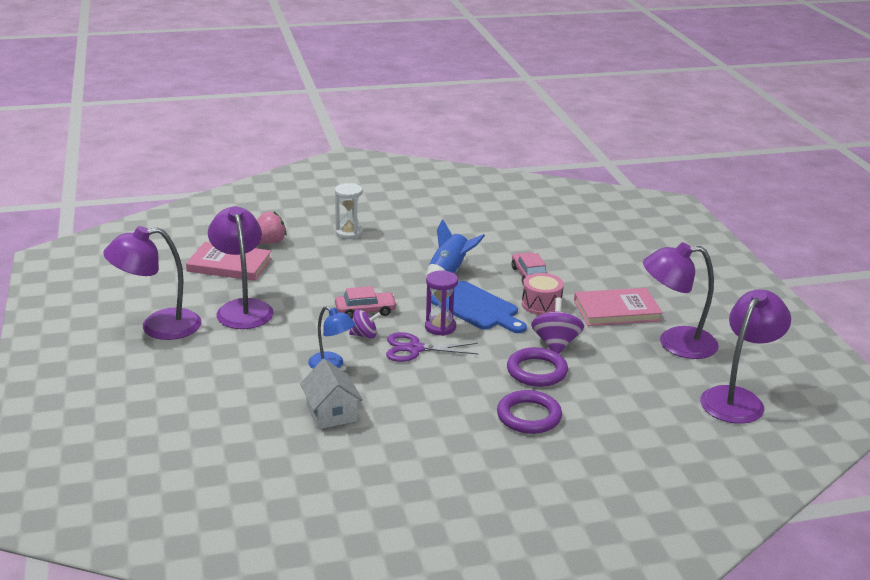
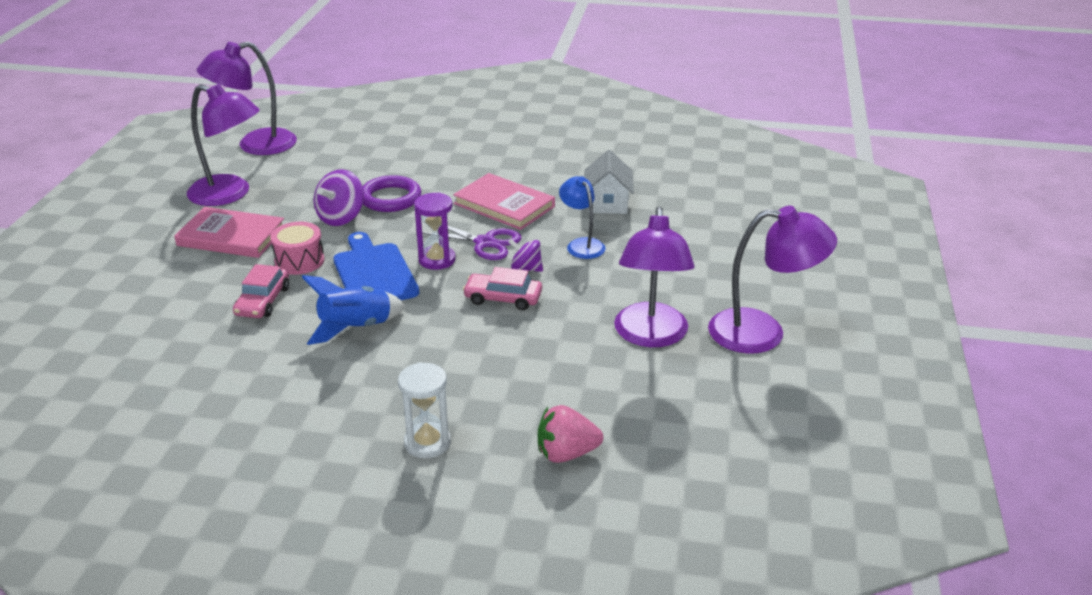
camera: 155 degrees left, 5 degrees up
pink book [186,242,272,281] -> pink book moved to [453,173,555,230]
purple ring [497,390,562,434] -> none

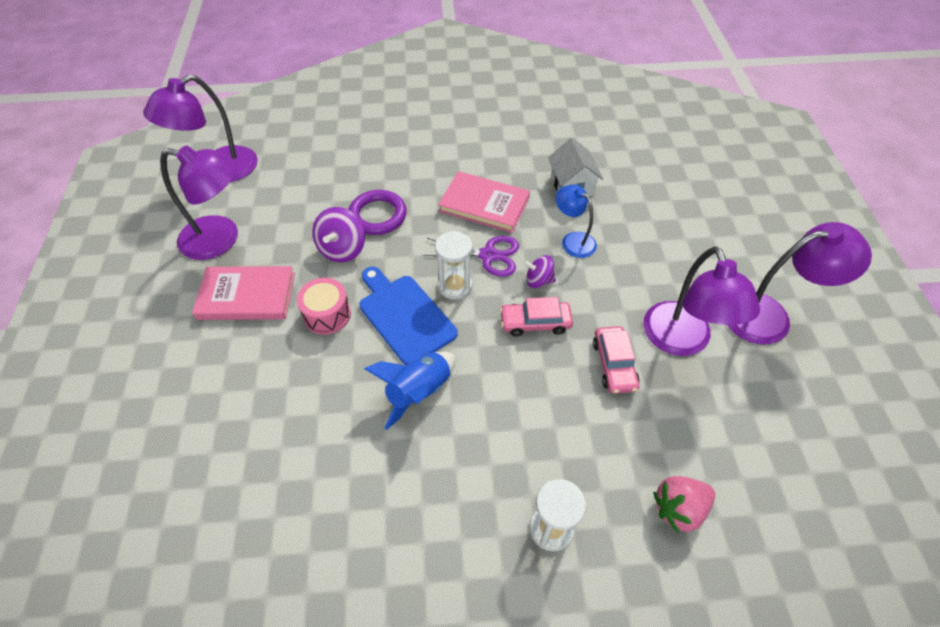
camera: 15 degrees left, 20 degrees up
pink car [233,264,289,318] -> pink car moved to [593,326,640,394]
purple hourglass [414,192,456,270] -> white hourglass [435,231,472,300]

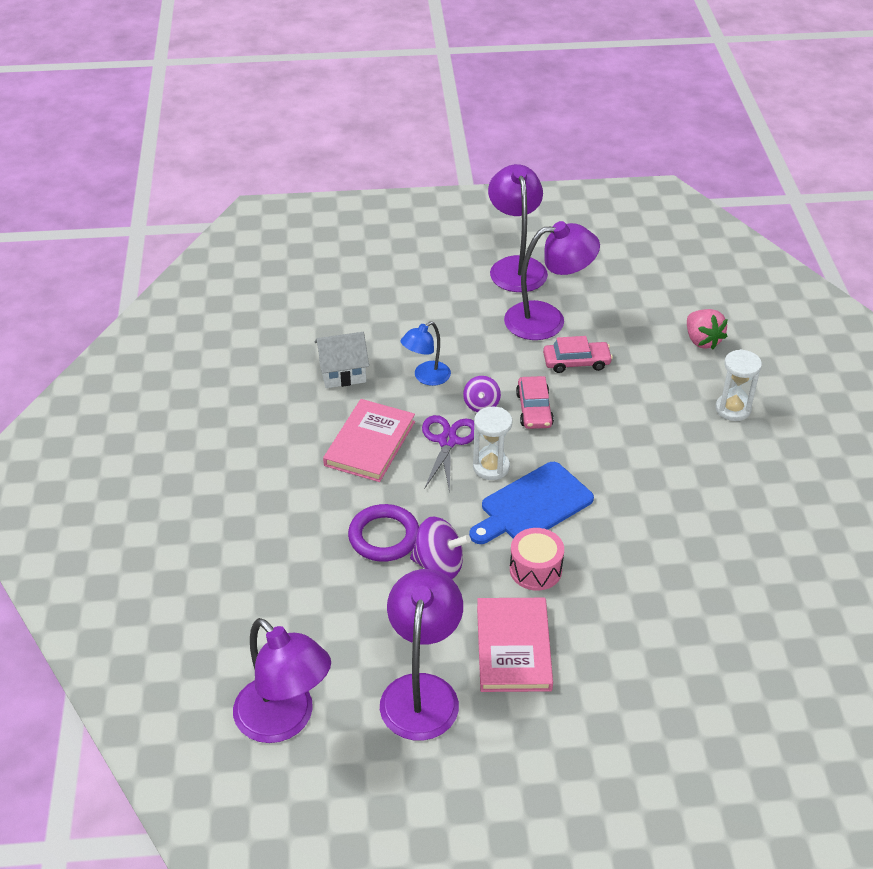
camera: 90 degrees left, 10 degrees down
blue rocket [364,351,455,430] -> none

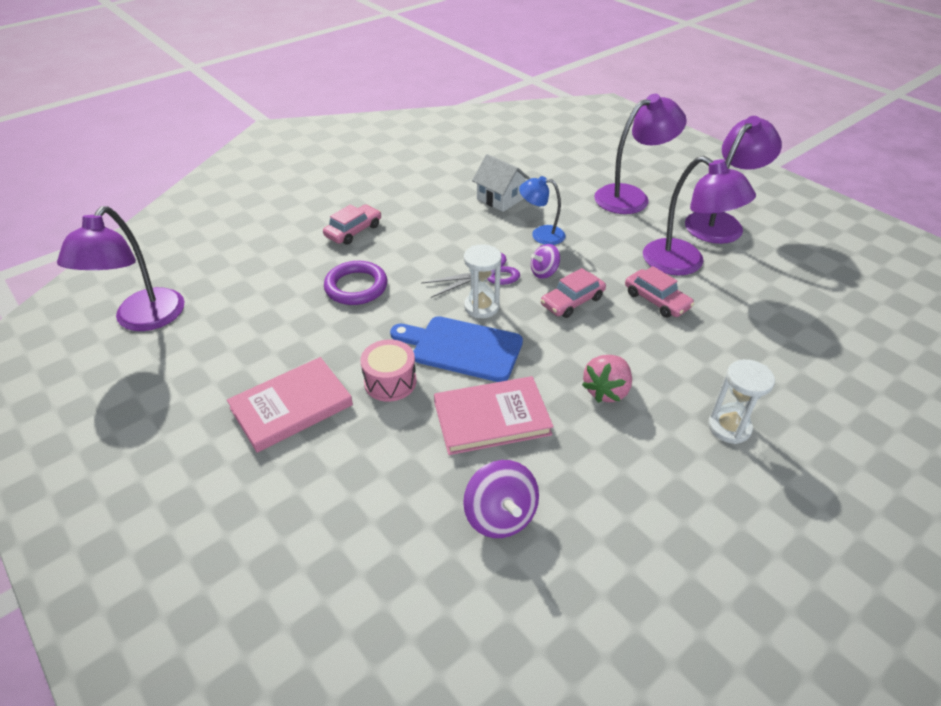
camera: 55 degrees right, 0 degrees up
pink book [323,399,415,482] -> pink book moved to [434,376,553,455]
purple lamp [380,569,463,741] -> purple lamp moved to [594,94,687,214]
purple spinning top [410,517,471,579] -> purple spinning top moved to [463,460,539,538]
pink strawberry [687,309,728,350] -> pink strawberry moved to [582,355,632,403]
none -> pink car [323,204,381,245]

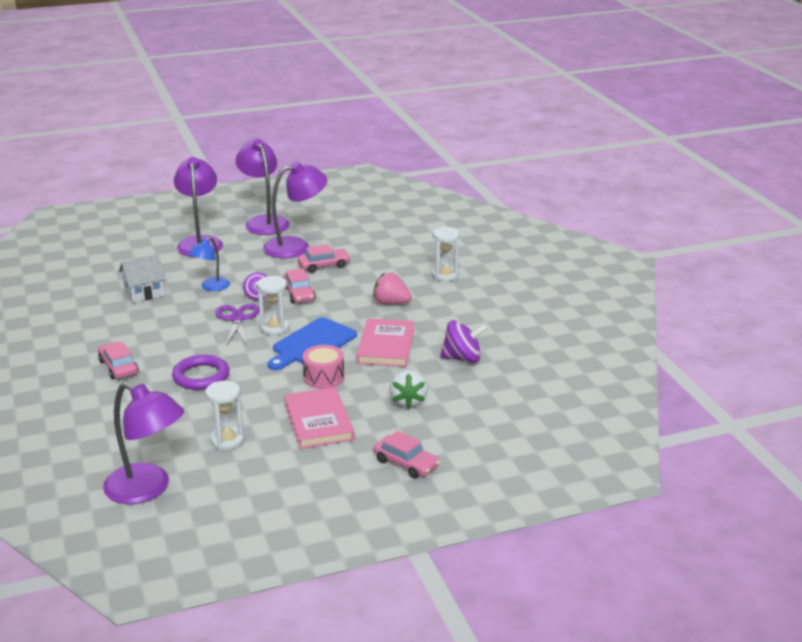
camera: 70 degrees left, 15 degrees down
pink strawberry [582,355,632,403] -> pink strawberry turned 150 degrees clockwise [373,273,412,305]
none -> white hourglass [205,381,244,450]
none -> pink car [373,431,440,479]
none -> white strawberry [389,370,428,409]

